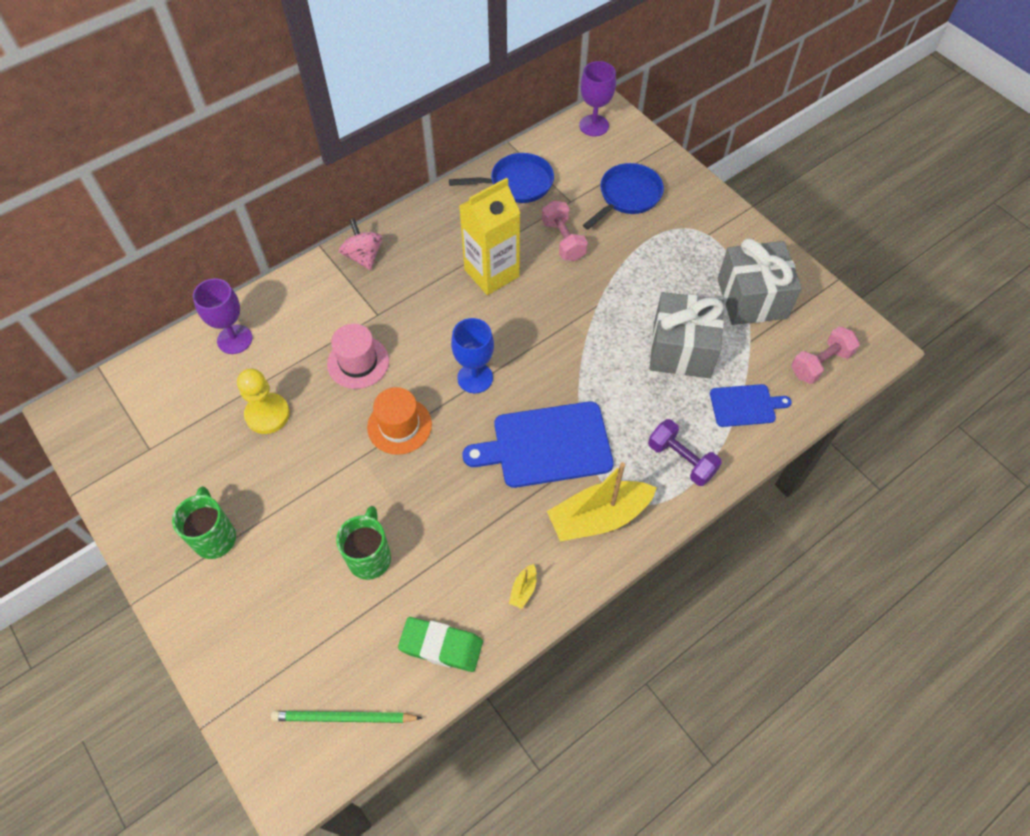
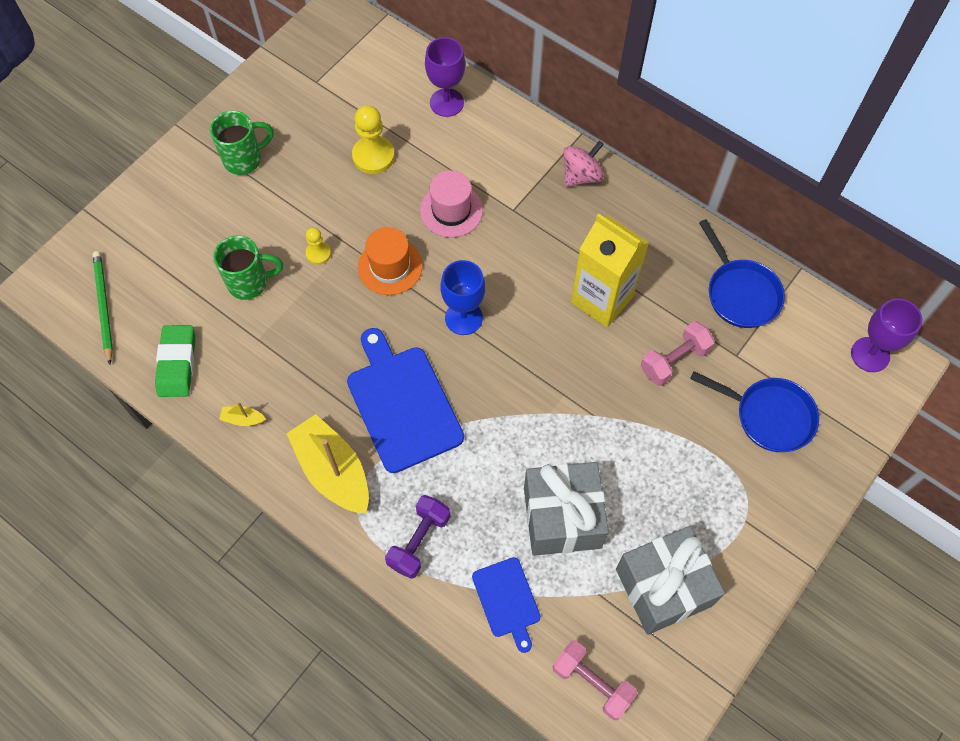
camera: 75 degrees right, 5 degrees up
none -> yellow pawn [306,227,331,265]

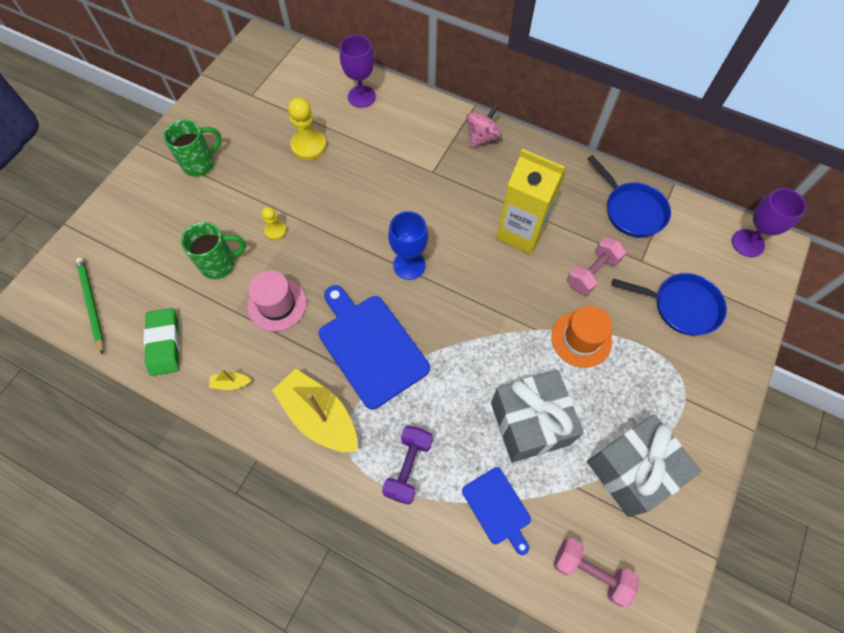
camera: 10 degrees left, 0 degrees up
orange hat [358,227,423,295] -> orange hat moved to [551,306,612,368]
pink hat [420,170,483,238] -> pink hat moved to [247,270,307,332]

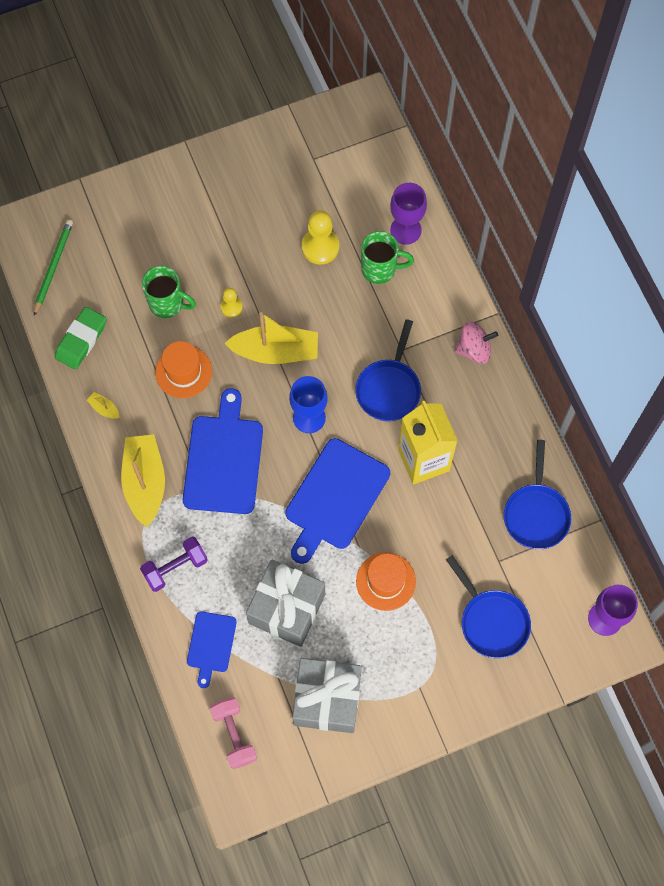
camera: 40 degrees right, 5 degrees up
green mug [163,119,221,177] -> green mug moved to [361,231,414,284]
pink hat [247,270,307,332] -> orange hat [155,341,212,398]
pink dumbbell [567,237,626,296] -> none
none -> yellow boat [224,312,318,364]
none -> blue cutting board [285,438,390,564]
none -> blue pan [355,319,421,421]

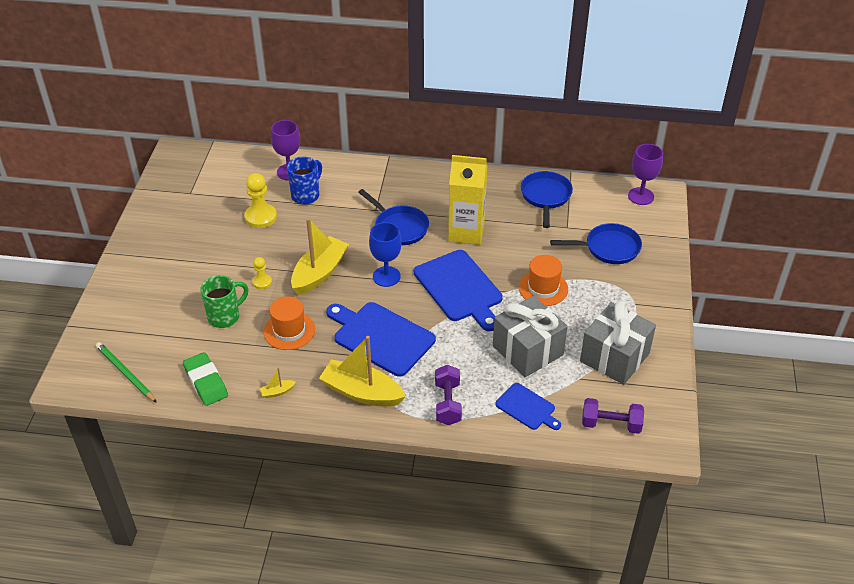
camera: 60 degrees left, 25 degrees down
pink dumbbell [210,697,257,769] -> purple dumbbell [582,398,644,434]
green mug [361,231,414,284] -> blue mug [287,157,322,205]
pink spinning top [455,321,498,364] -> none
blue pan [504,440,571,549] -> blue pan turned 120 degrees counterclockwise [521,171,573,228]

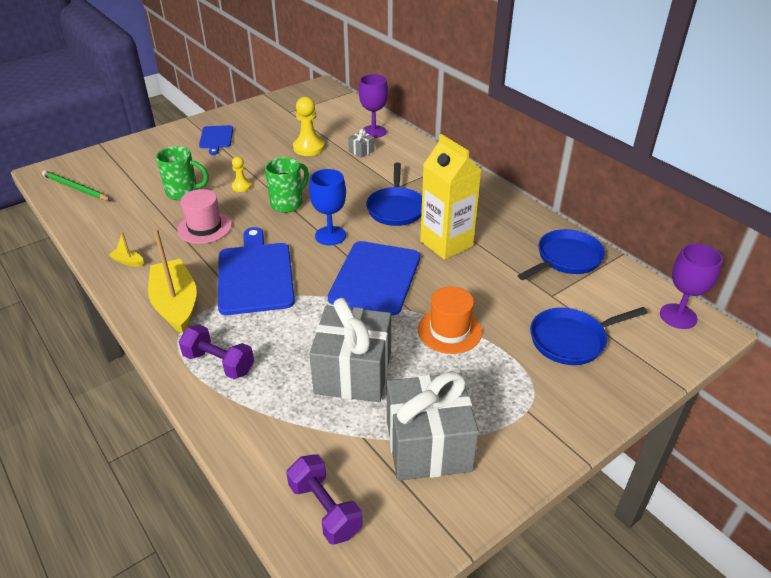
camera: 45 degrees right, 5 degrees down
green pencil [96,342,157,403] -> green pencil turned 60 degrees counterclockwise [42,170,111,201]
green eraser [183,352,228,406] -> none
orange hat [264,296,315,350] -> pink hat [177,189,232,244]
blue mug [287,157,322,205] -> grey gift [348,129,375,158]
yellow boat [291,218,349,295] -> green mug [265,157,309,213]
purple dumbbell [435,365,462,425] -> purple dumbbell turned 75 degrees clockwise [179,324,254,379]
blue cutting board [495,383,561,430] -> blue cutting board moved to [199,125,233,155]
blue pan [550,223,642,264] -> blue pan turned 120 degrees clockwise [530,307,648,365]

